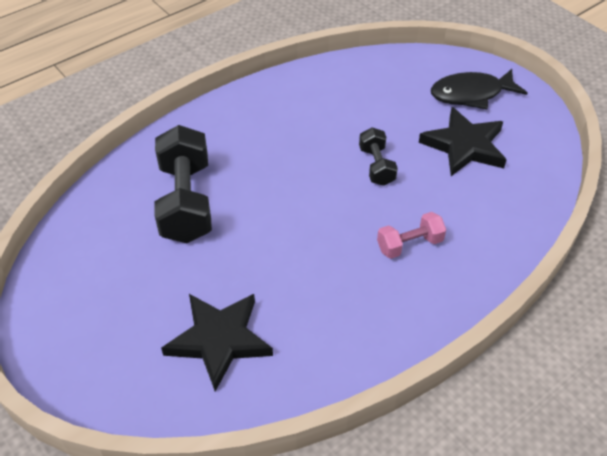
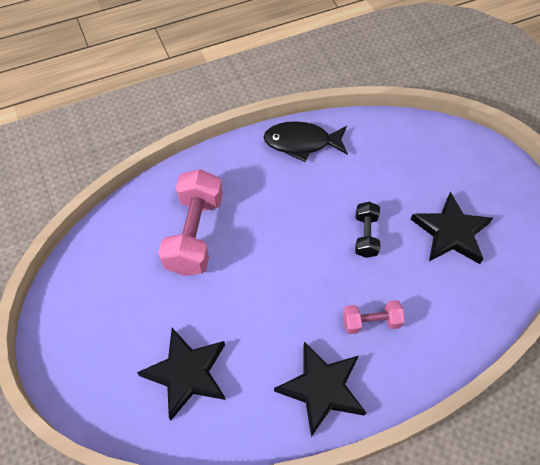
camera: 15 degrees right, 10 degrees up
black dumbbell [154,125,212,243] -> pink dumbbell [158,169,223,276]
black fish [431,69,528,109] -> black fish moved to [263,121,348,162]
none -> black star [274,342,366,437]

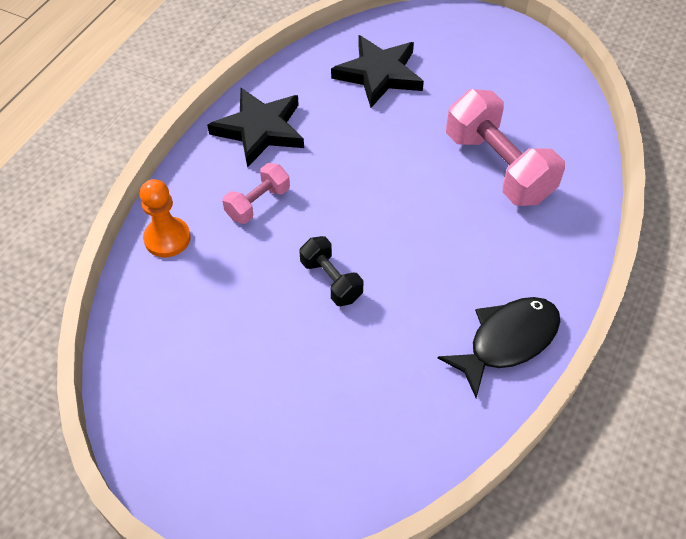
camera: 140 degrees right, 5 degrees down
black star [410,192,493,264] -> none
none -> orange pawn [140,179,191,258]

